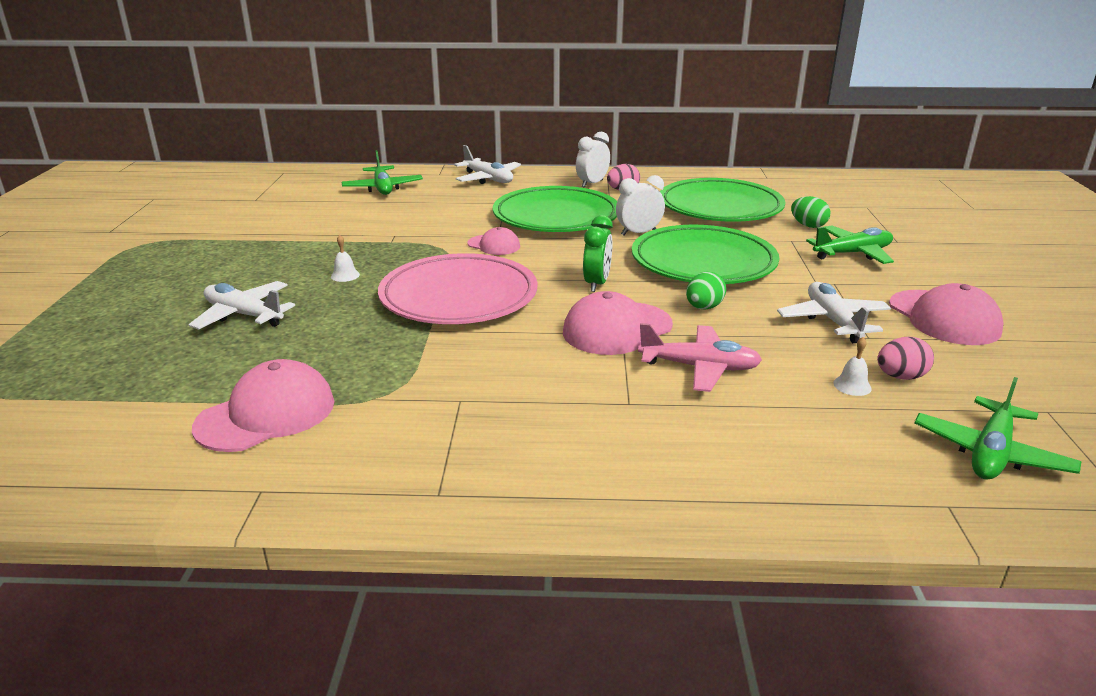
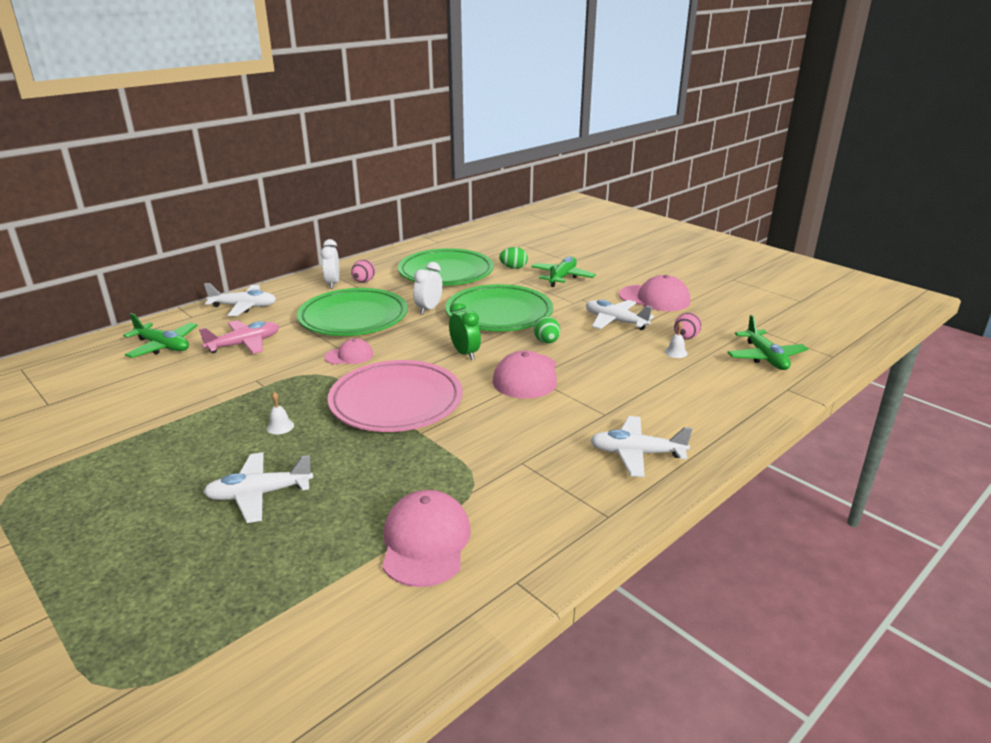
camera: 45 degrees left, 0 degrees up
pink plane [638,323,762,392] -> pink plane moved to [199,320,279,354]
none -> white plane [590,416,692,477]

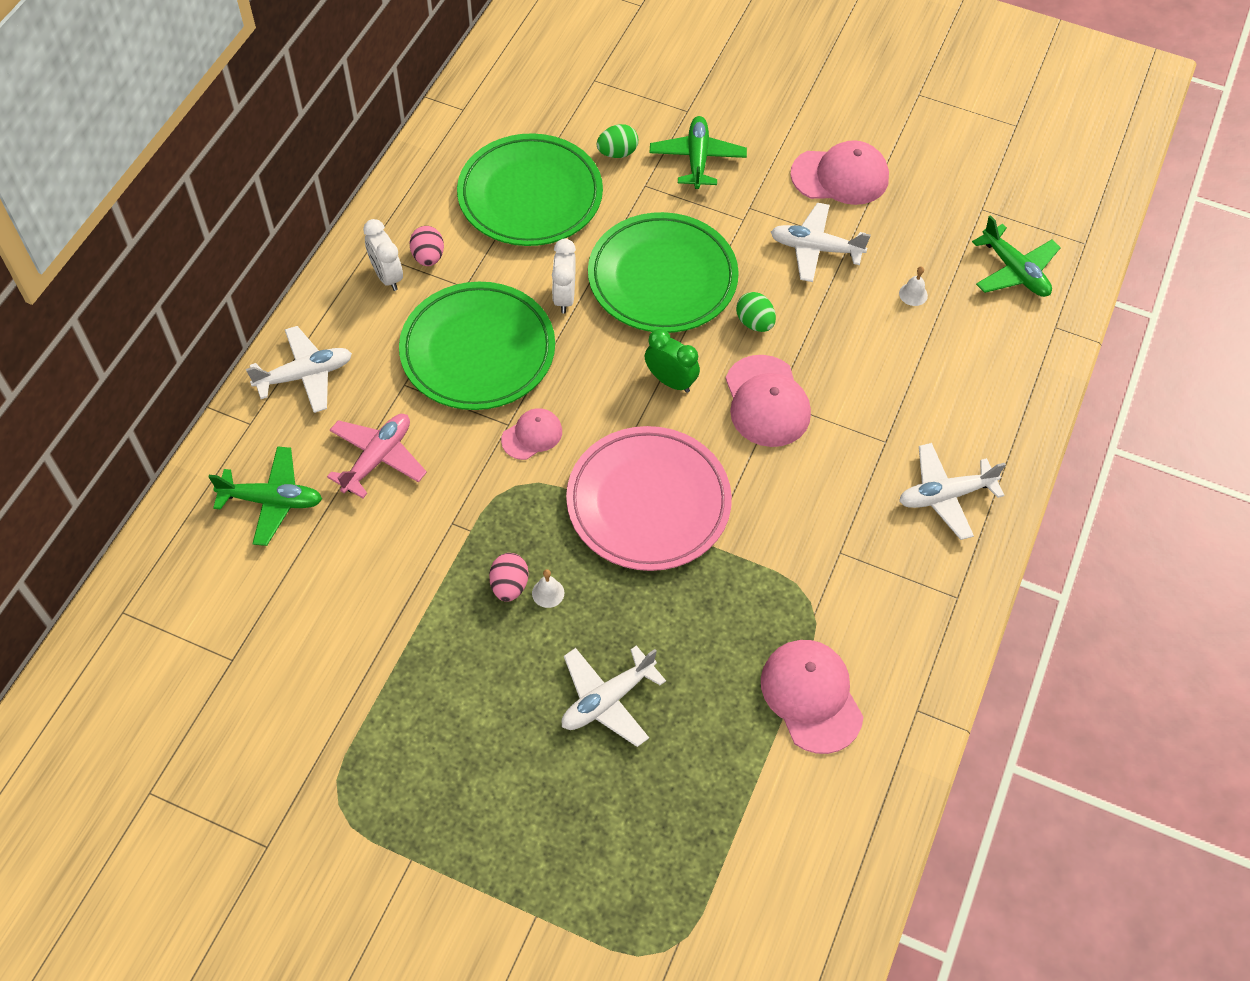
camera: 25 degrees left, 30 degrees up
pink egg [674,313,701,340] -> pink egg moved to [489,553,529,602]

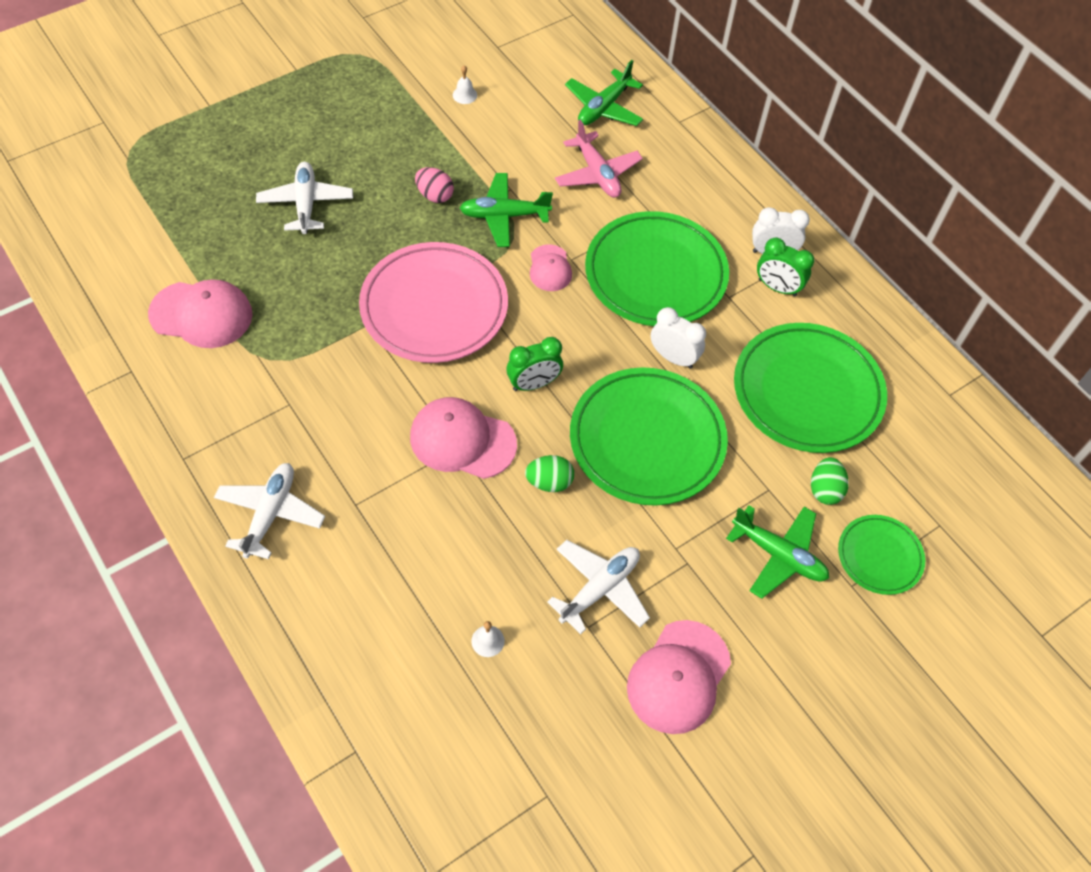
camera: 120 degrees right, 0 degrees up
white plane [246,326,352,413] -> none
pink egg [409,226,444,266] -> green clock [757,238,814,297]
white bell [532,569,564,608] -> white bell moved to [453,66,477,104]
green plane [972,215,1061,297] -> green plane moved to [460,173,553,247]
none -> green plate [838,515,925,595]

